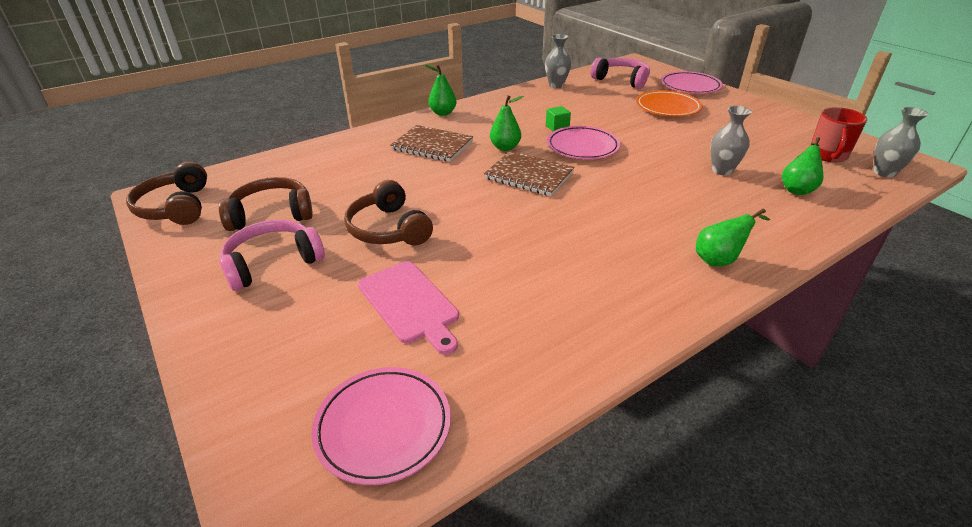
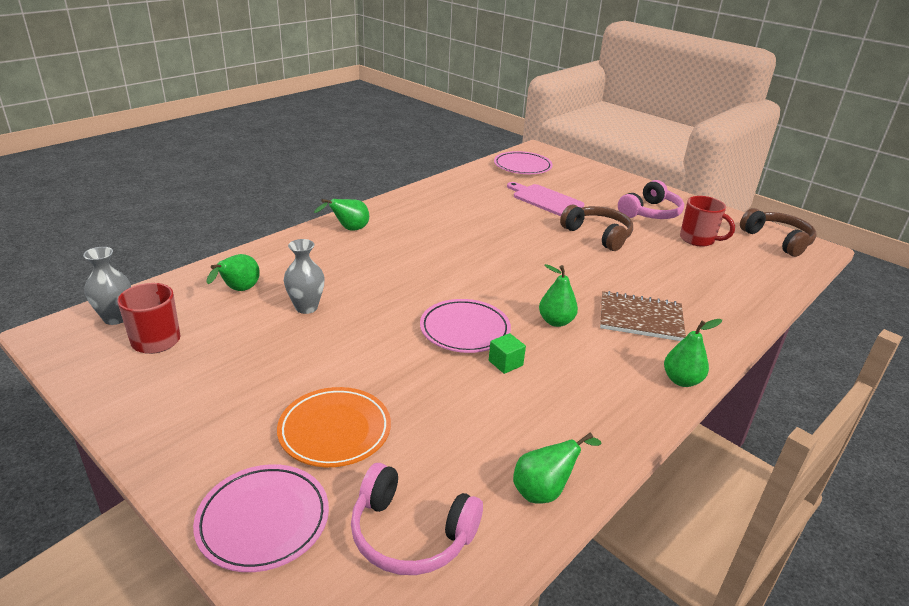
camera: 165 degrees right, 5 degrees down
brown headphones [219,177,313,231] -> red mug [680,196,735,247]
brown notebook [484,151,575,196] -> none
grey vase [545,34,571,88] -> green pear [513,432,601,503]

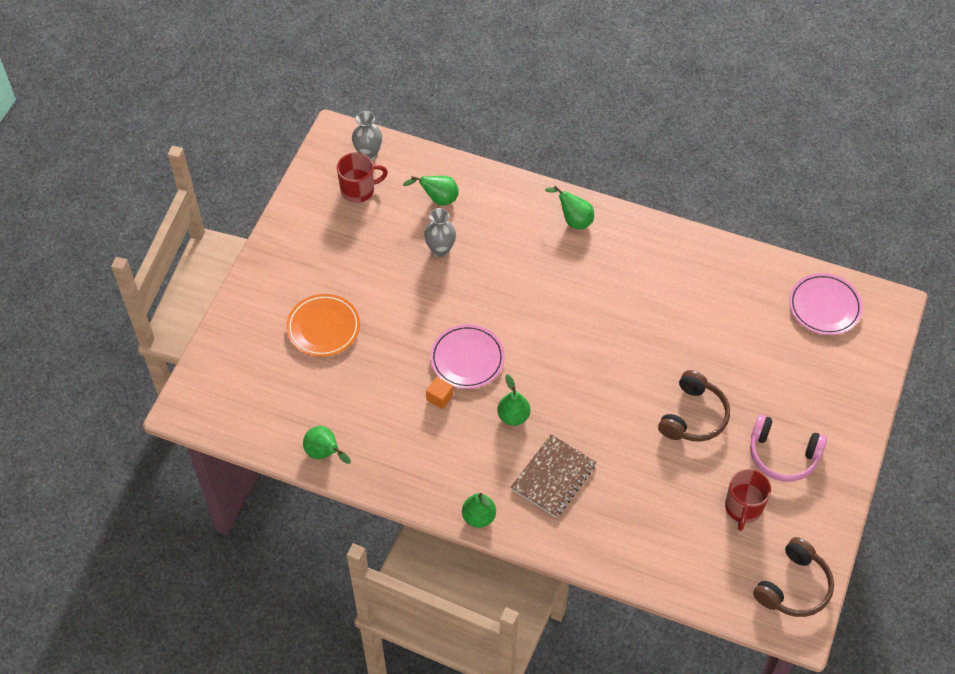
camera: 70 degrees right, 25 degrees up
pink plate [193,464,329,572] -> none
pink headphones [351,463,483,575] -> none
green cube [489,333,526,374] -> orange cube [426,377,453,409]
pink cutting board [507,182,584,216] -> none
brown notebook [600,291,686,341] -> brown notebook turned 45 degrees clockwise [511,434,596,517]

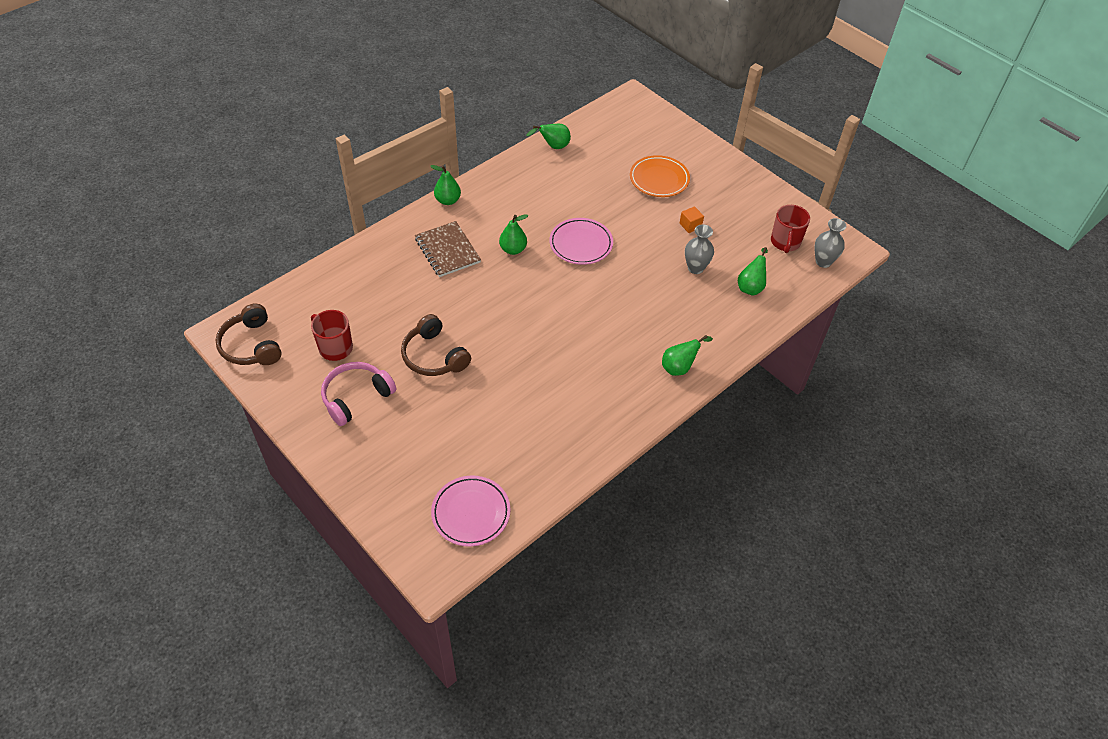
camera: 115 degrees right, 5 degrees down
orange cube [426,377,453,409] -> orange cube moved to [680,206,704,233]

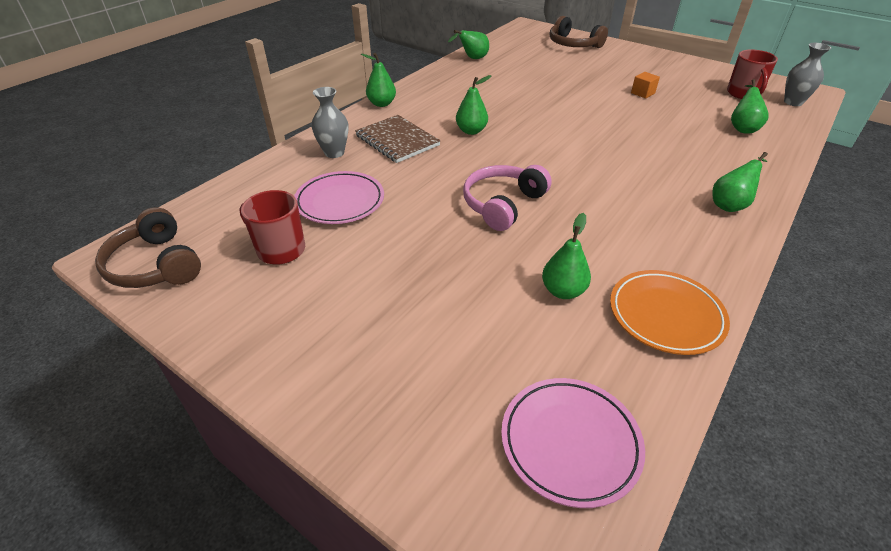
camera: 10 degrees left, 10 degrees down
pink headphones [321,362,396,426] -> pink headphones moved to [463,165,552,231]
brown headphones [401,314,471,376] -> brown headphones moved to [550,16,608,48]
pink plate [549,218,613,265] -> pink plate moved to [294,171,384,224]
orange plate [630,155,690,197] -> orange plate moved to [610,270,730,355]
grey vase [685,224,714,274] -> grey vase moved to [312,87,348,158]
none -> green pear [542,213,591,299]

